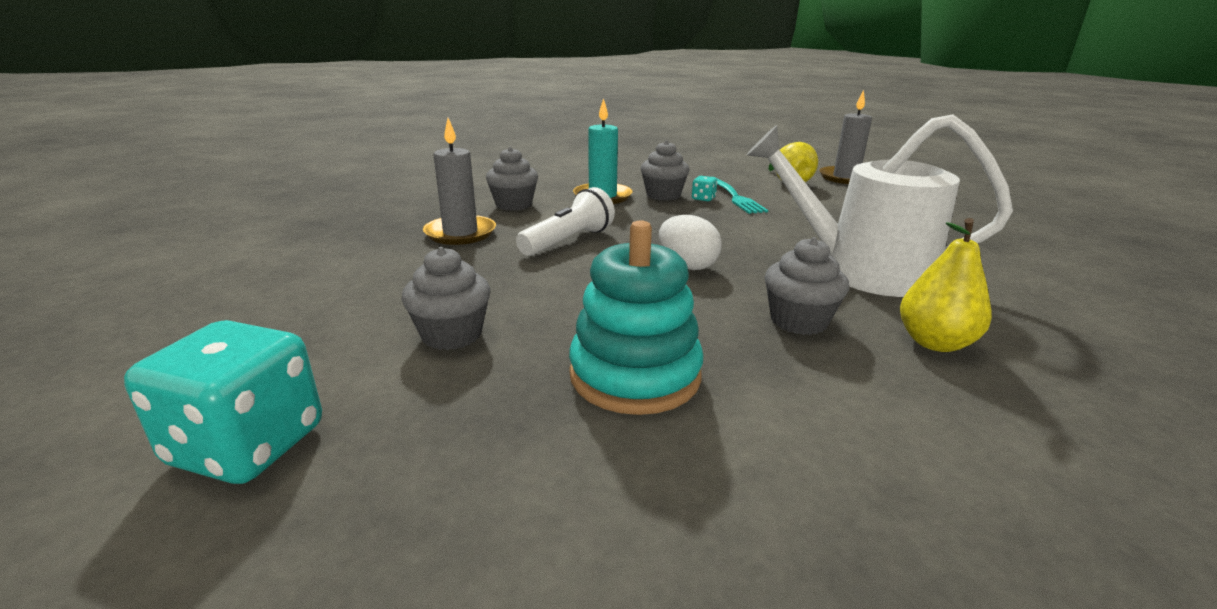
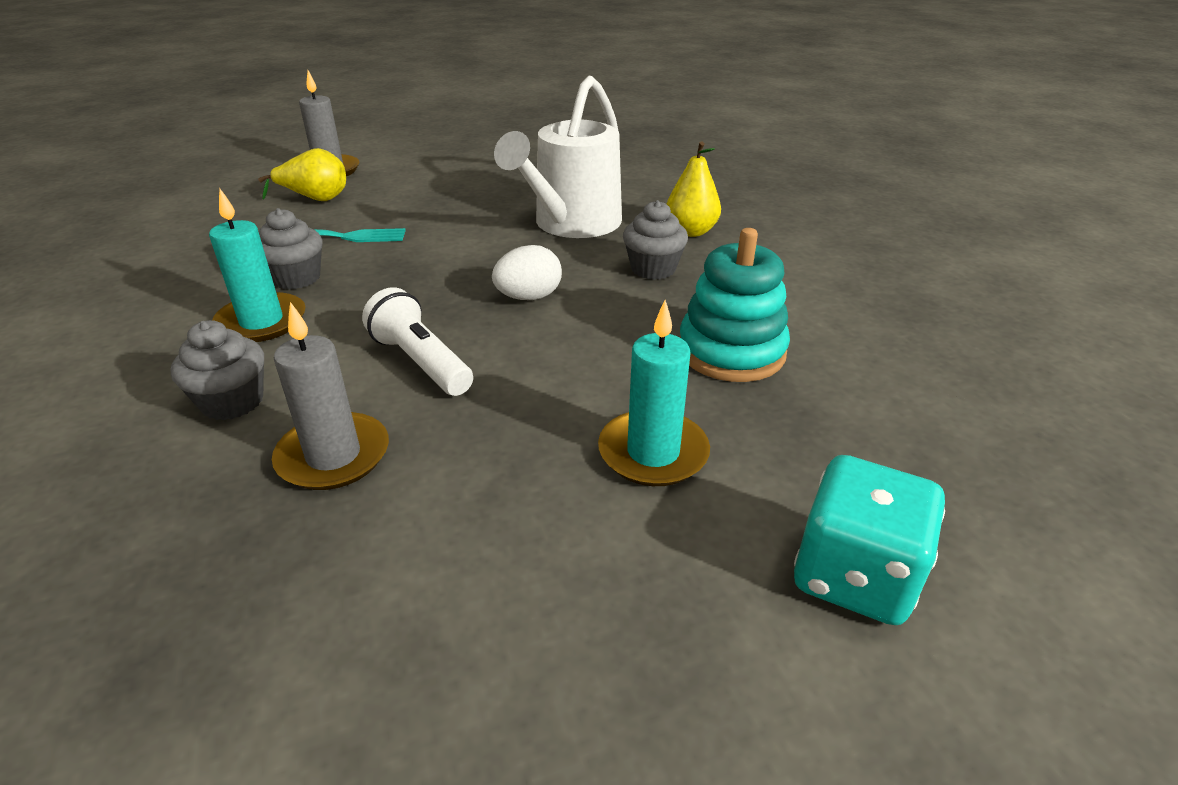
camera: 80 degrees left, 10 degrees up
grey cupcake [401,247,490,350] -> turquoise candle [598,300,710,486]
turquoise dice [692,176,717,201] -> none

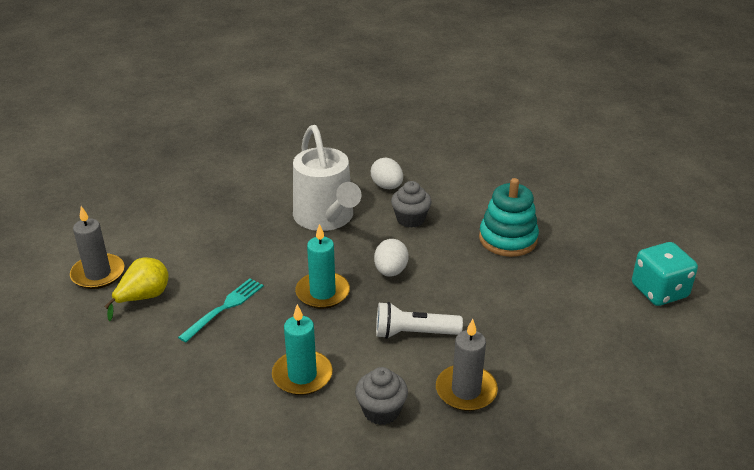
camera: 50 degrees left, 0 degrees up
grey cupcake [259,208,322,289] -> none
turquoise candle [598,300,710,486] -> turquoise candle moved to [295,224,350,309]
yellow pear [666,142,721,237] -> white egg [371,157,403,189]

